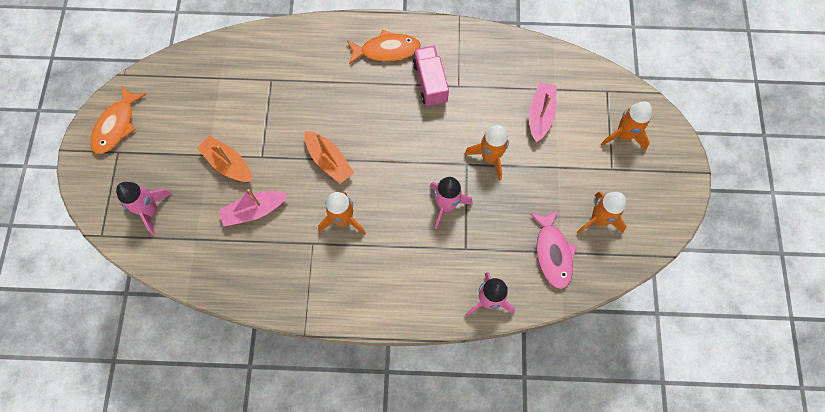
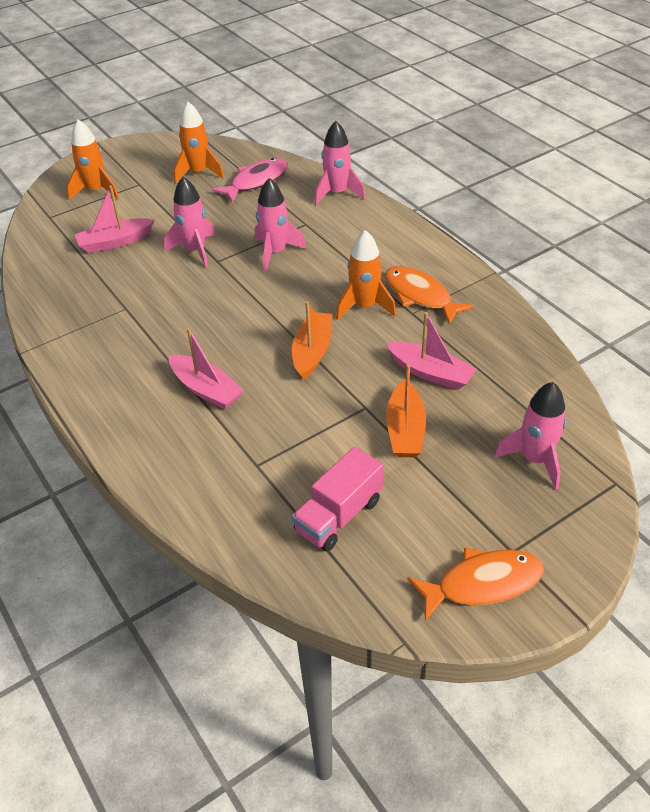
camera: 125 degrees left, 25 degrees down
orange fish [347,30,421,64] -> orange fish moved to [385,266,474,324]
pink truck [413,46,449,107] -> pink truck moved to [292,447,383,552]
orange rocket [464,125,509,181] -> pink rocket [164,177,216,268]
none -> pink boat [169,328,244,409]

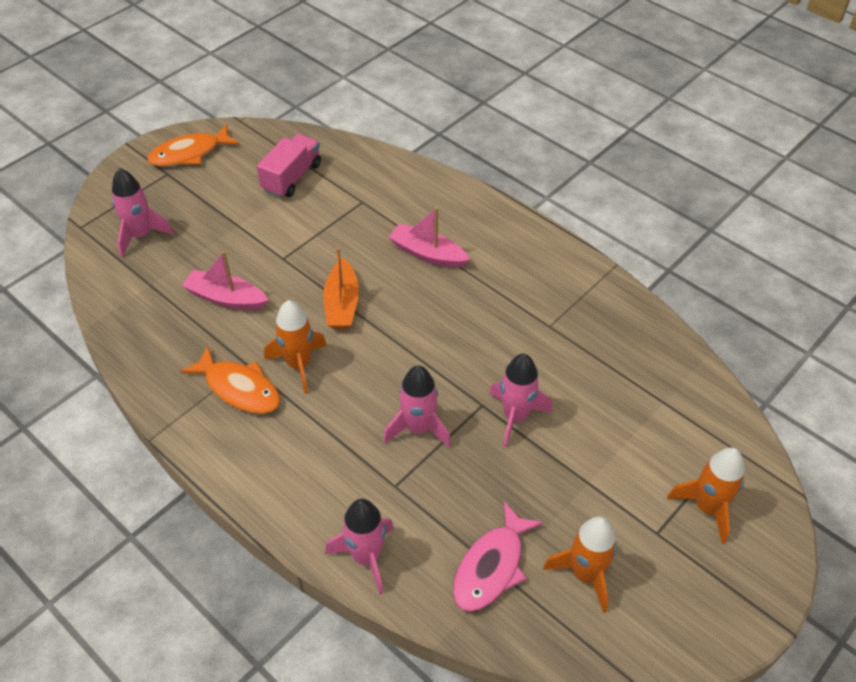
camera: 165 degrees right, 5 degrees up
pink boat [74,186,155,253] -> none
orange boat [386,364,426,457] -> none

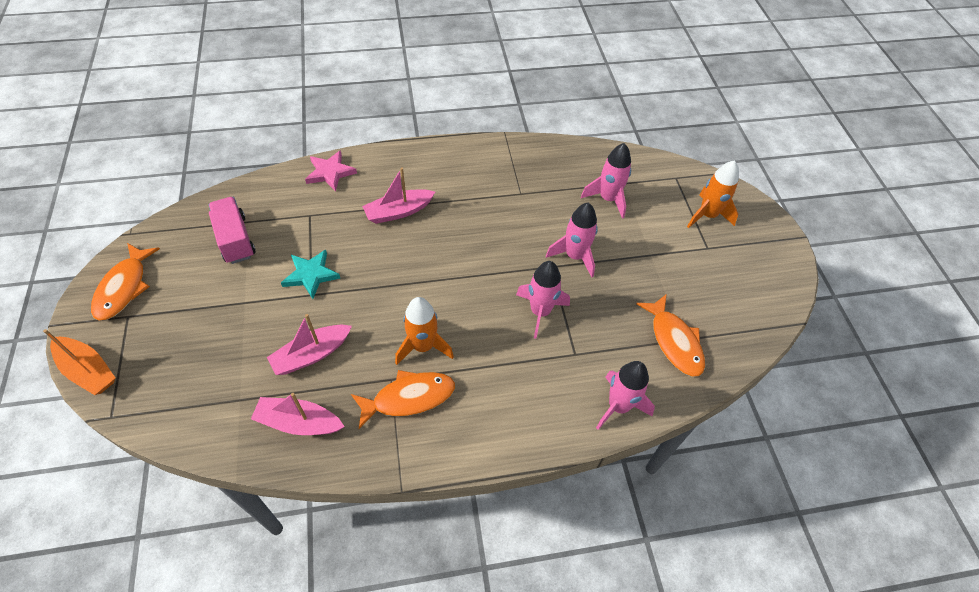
camera: 55 degrees left, 5 degrees up
pink rocket [112,168,174,257] -> pink rocket moved to [581,143,631,219]
orange boat [323,247,359,329] -> orange boat moved to [43,329,116,395]
pink fish [453,502,544,612] -> orange fish [636,294,705,377]
orange rocket [543,516,617,613] -> none
none -> pink boat [251,393,345,435]
none -> turquoise star [281,250,340,299]
none -> pink star [305,150,357,192]

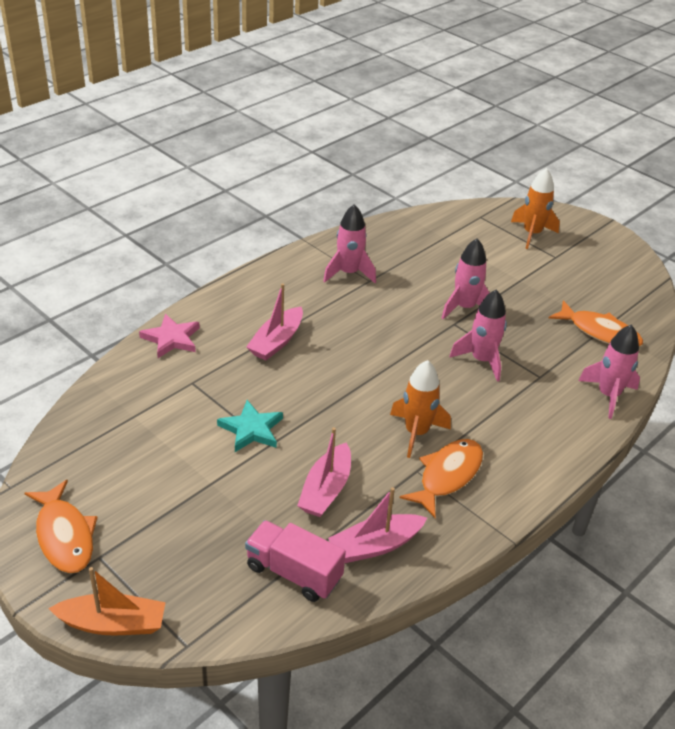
camera: 35 degrees left, 15 degrees down
pink truck [209,197,256,264] -> pink truck moved to [245,520,346,602]
pink rocket [581,143,631,219] -> pink rocket moved to [323,204,376,283]

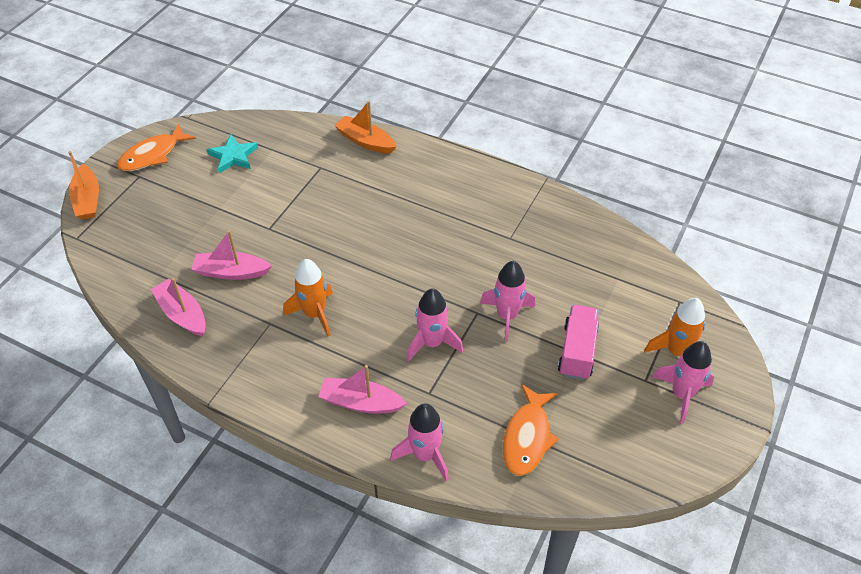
camera: 75 degrees right, 10 degrees up
pink star [139,314,200,358] -> orange boat [334,101,396,153]
turquoise star [217,400,283,452] -> turquoise star moved to [207,135,258,173]
pink truck [245,520,346,602] -> pink truck moved to [558,305,599,380]
pink boat [246,283,303,360] -> pink boat moved to [318,365,407,414]
pink rocket [323,204,376,283] -> pink rocket moved to [652,341,714,424]
orange fish [400,439,483,518] -> none

